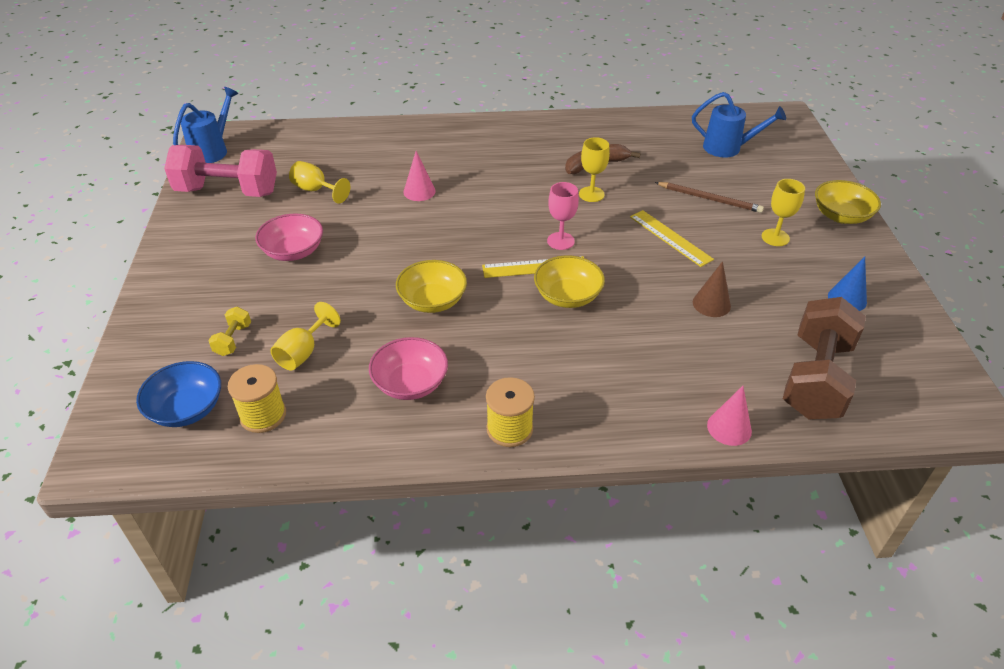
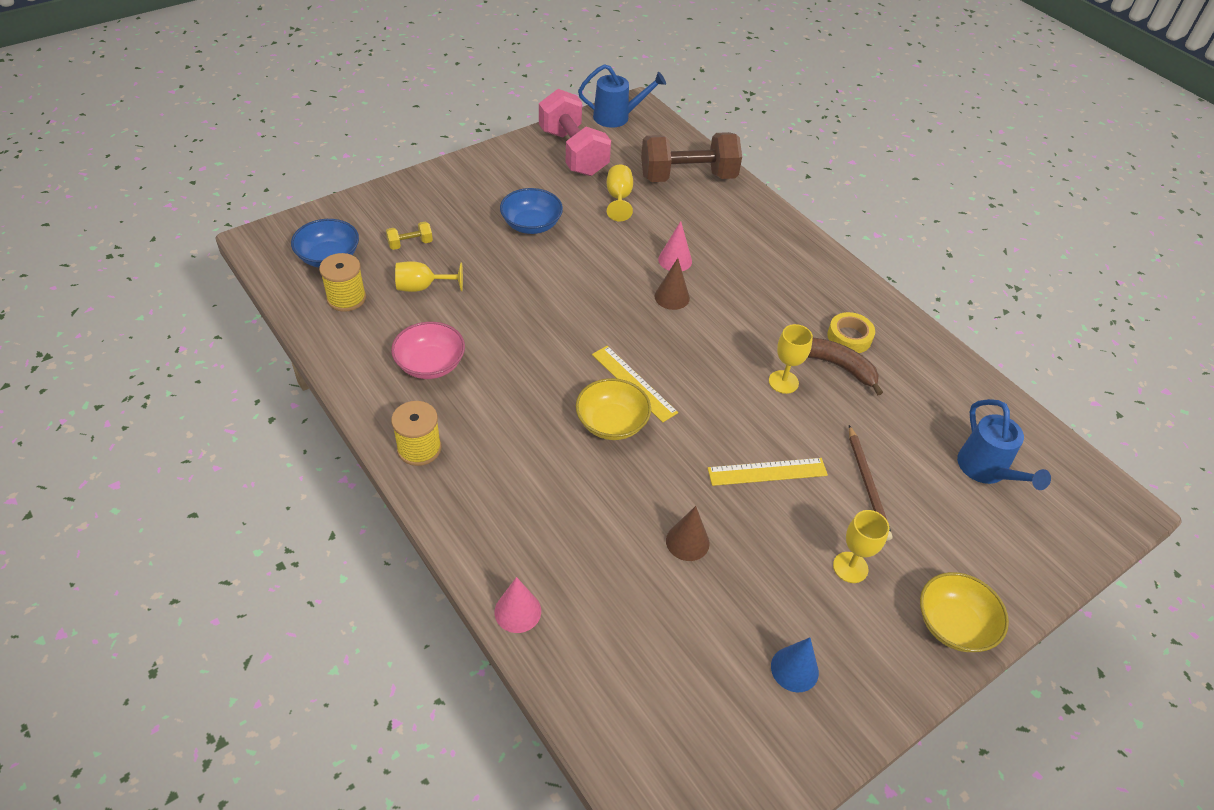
camera: 55 degrees right, 5 degrees up
pink bowl [255,214,323,261] -> blue bowl [500,188,563,234]
yellow bowl [396,260,467,313] -> none
pink goblet [547,182,579,250] -> none
yellow ruler [630,210,714,267] -> yellow ruler turned 60 degrees clockwise [708,458,828,486]
brown dumbbell [783,297,866,419] -> brown dumbbell moved to [641,132,742,182]
none -> brown cone [654,258,690,310]
none -> yellow tape [827,312,875,353]

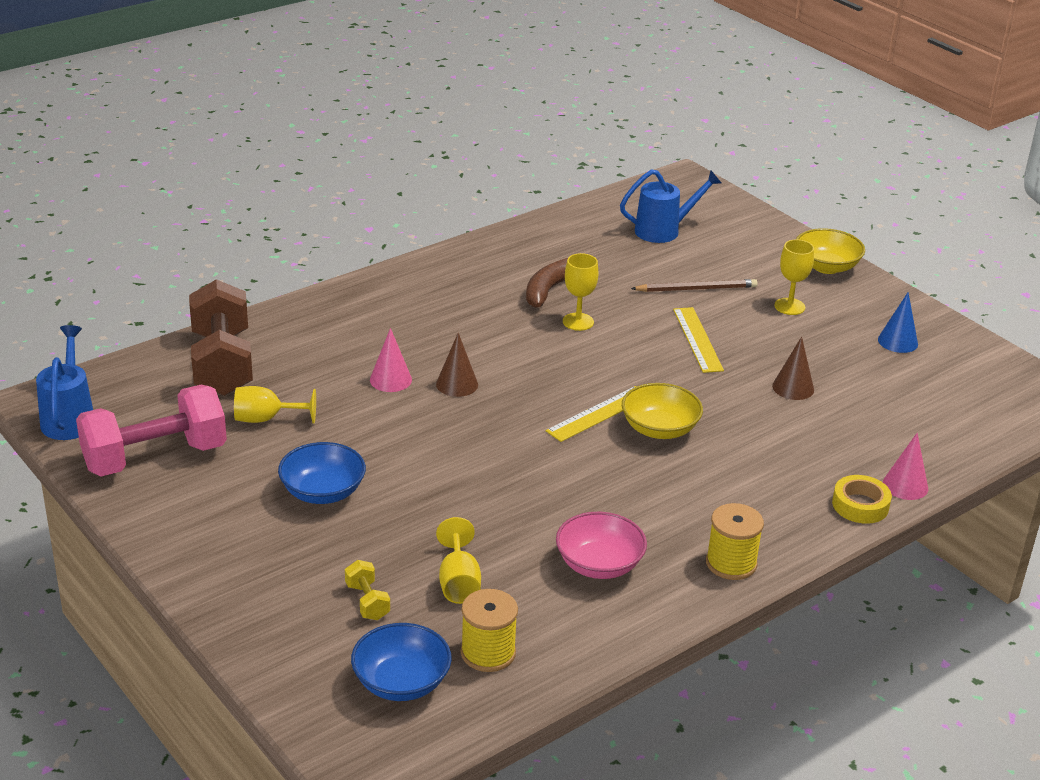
camera: 90 degrees left, 15 degrees down
yellow tape [827,312,875,353] -> yellow tape moved to [832,475,892,524]

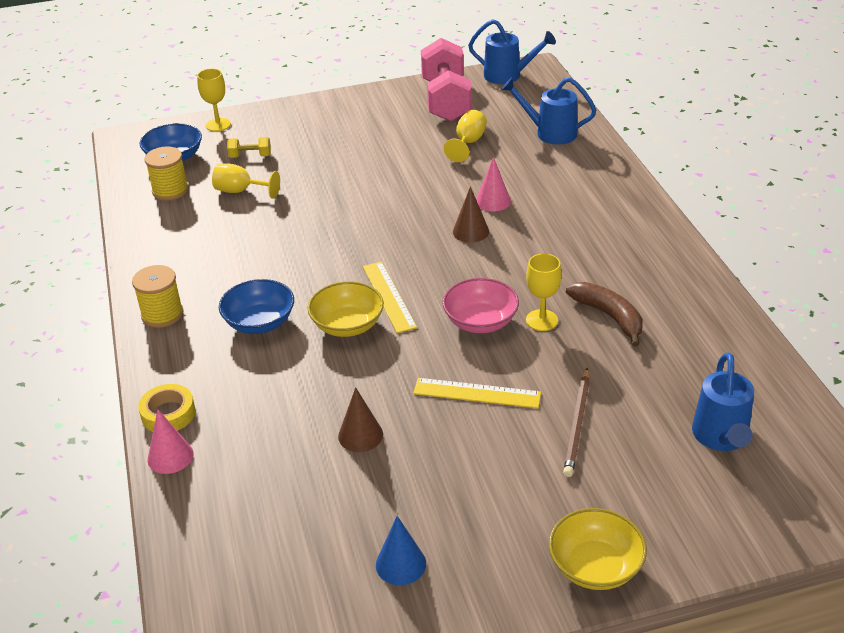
camera: 115 degrees right, 5 degrees up
brown dumbbell [189,279,253,396] -> blue watering can [501,77,596,145]
blue bowl [278,442,366,504] -> blue bowl moved to [219,279,294,334]
pink bowl [556,512,647,579] -> pink bowl moved to [442,278,519,333]
yellow goblet [775,240,814,315] -> yellow goblet moved to [197,68,231,131]

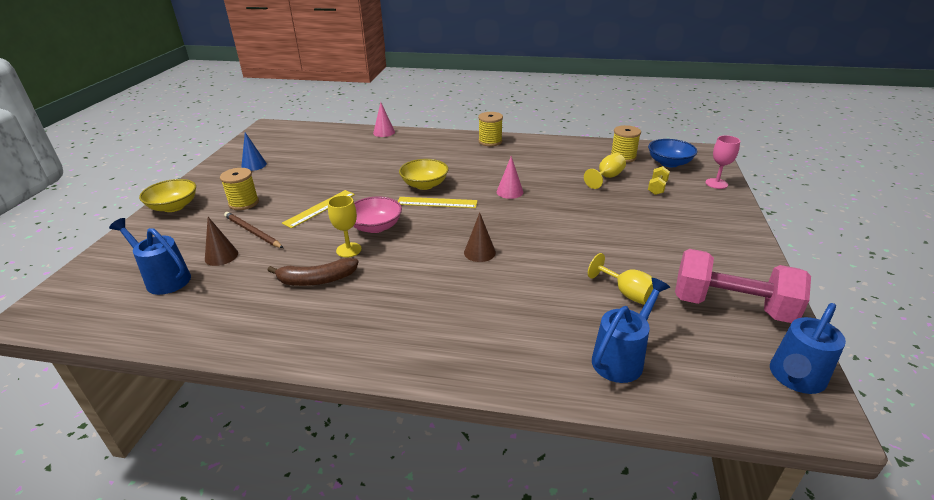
camera: 115 degrees right, 5 degrees down
yellow tape [138,384,195,432] -> none
yellow goblet [197,68,231,131] -> pink goblet [705,135,740,189]
blue bowl [219,279,294,334] -> none
brown cone [338,387,383,452] -> brown cone moved to [205,217,238,266]
pink cone [476,157,511,212] -> pink cone moved to [497,156,523,199]
none -> yellow spool [220,168,259,210]

